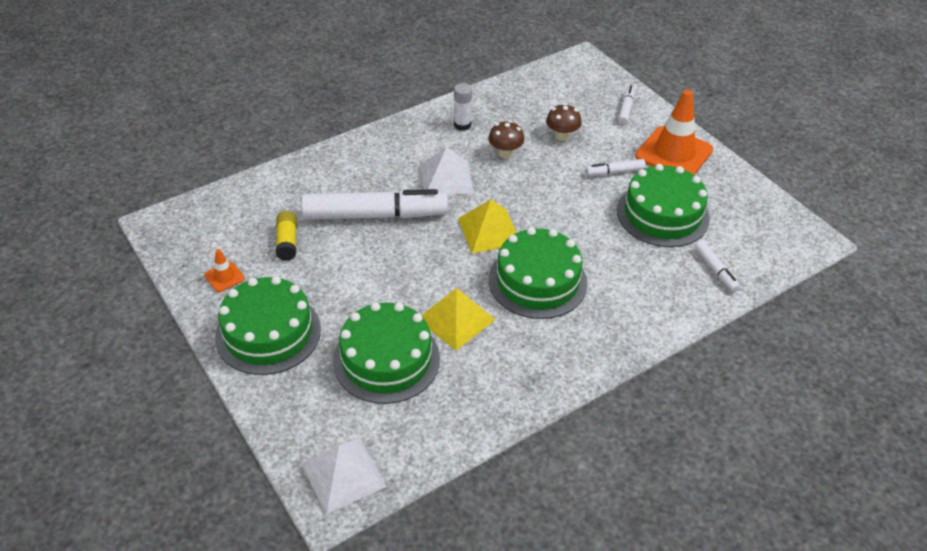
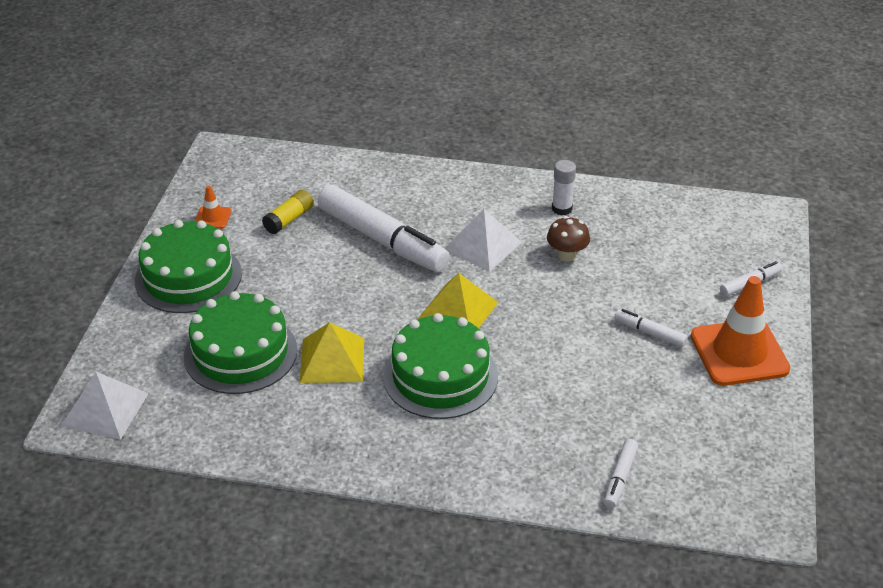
camera: 45 degrees right, 5 degrees down
brown mushroom [546,103,582,141] -> none
green cake [617,164,710,247] -> none

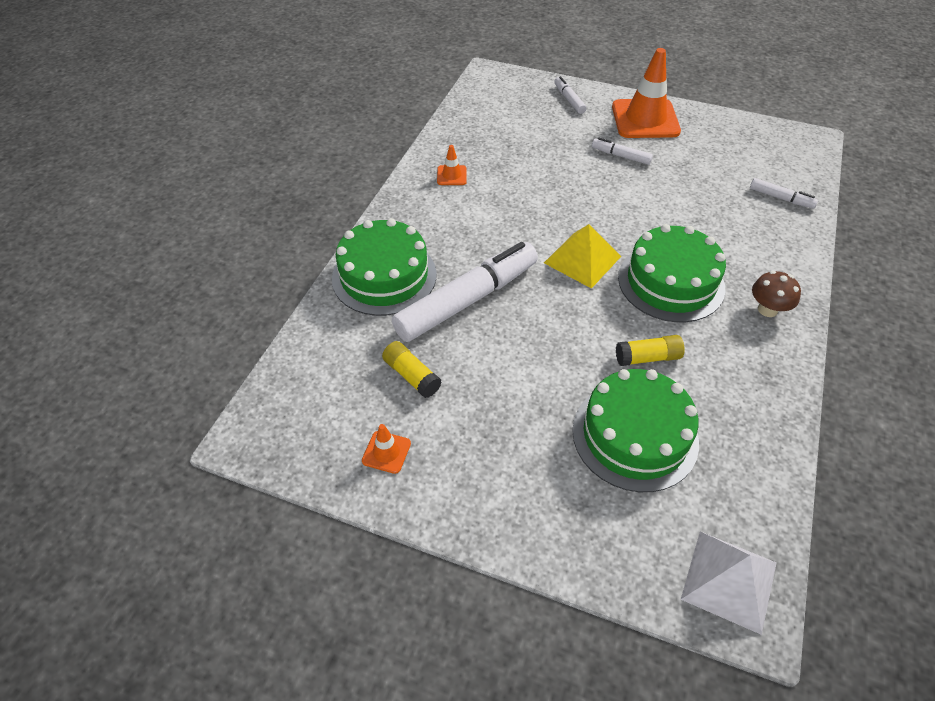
camera: 80 degrees left, 10 degrees up
green cake [135,220,242,313] -> green cake moved to [332,218,437,316]
yellow pyramid [300,322,364,383] -> yellow glue stick [616,335,685,366]
white pyramid [444,209,522,272] -> none
brown mushroom [547,216,590,261] -> brown mushroom moved to [752,271,801,317]
white glue stick [552,160,576,216] -> orange traffic cone [437,145,467,185]
white marker [615,309,688,347] -> white marker turned 75 degrees clockwise [592,137,653,165]

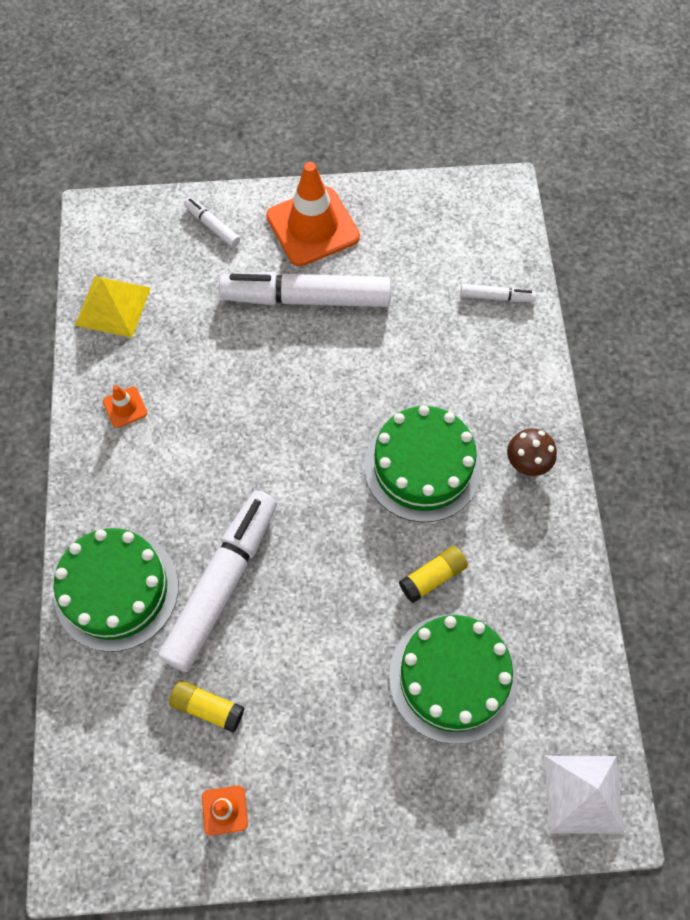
camera: 25 degrees left, 15 degrees up
yellow pyramid [544,224,621,289] -> yellow pyramid moved to [75,276,151,338]
white marker [592,137,653,165] -> white marker [219,272,391,307], size x2.27

